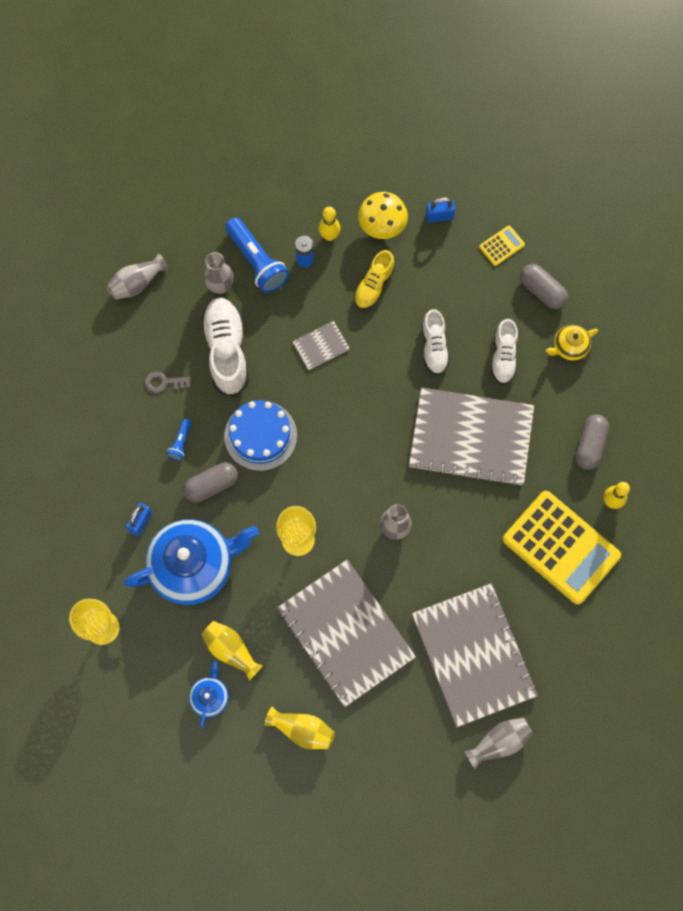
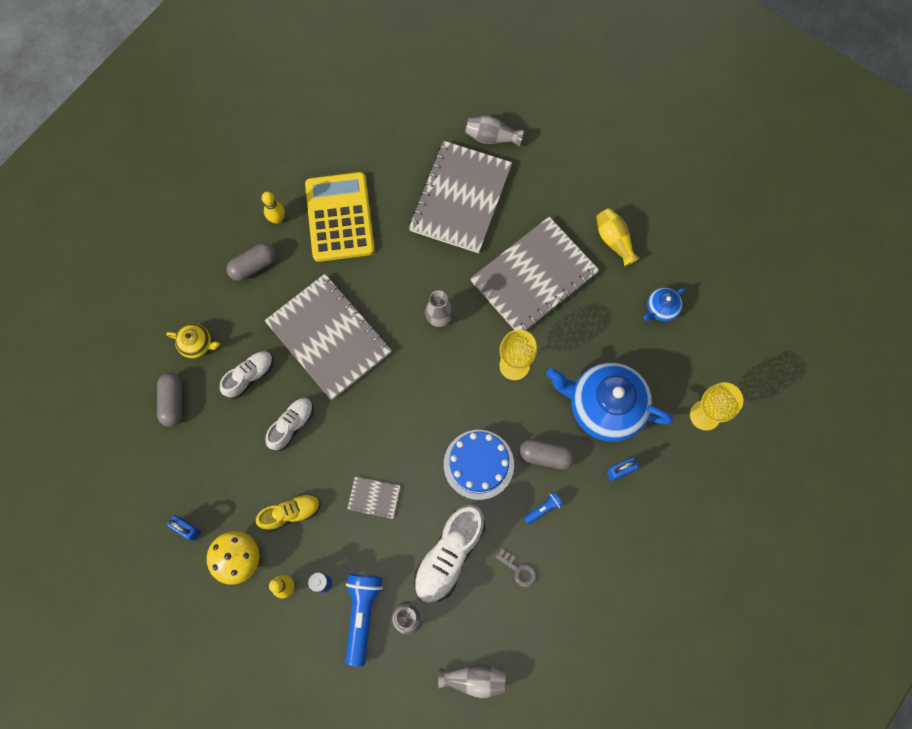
camera: 140 degrees left, 0 degrees up
yellow vase [201,621,263,681] -> none
grey notebook [277,559,416,707] -> grey notebook turned 45 degrees clockwise [470,217,599,332]
yellow calculator [479,226,525,266] -> none

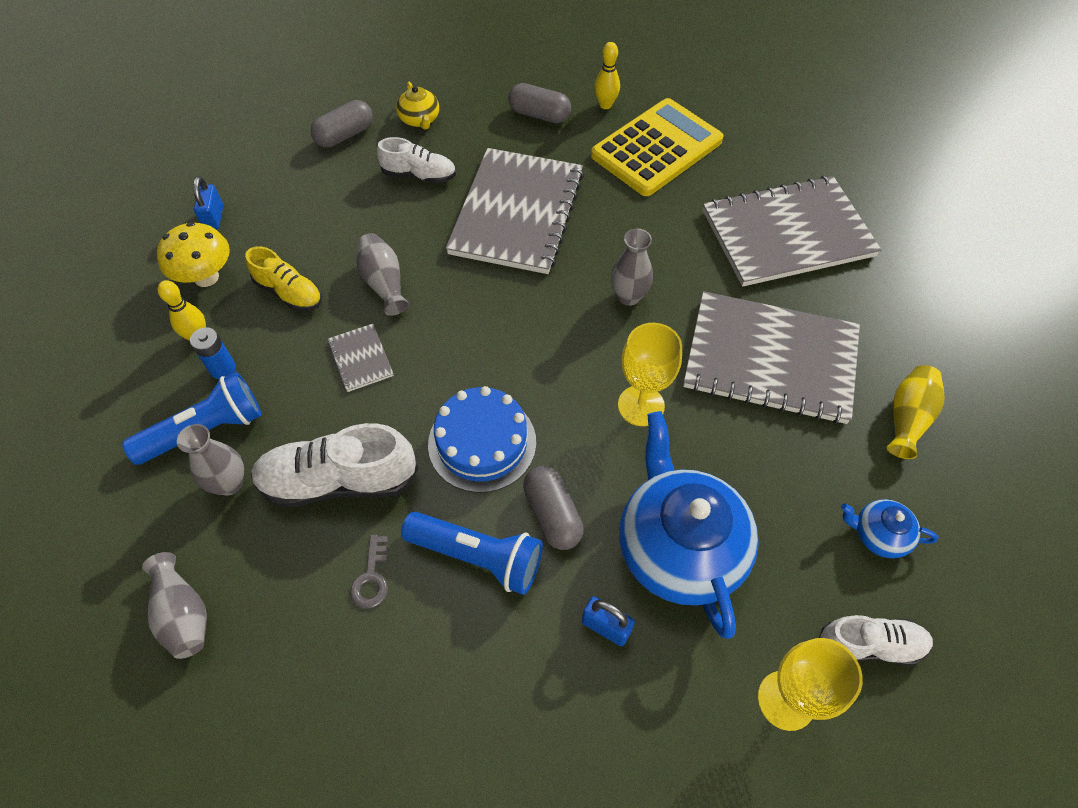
camera: 55 degrees right, 15 degrees down
white shoe [265,398,314,451] -> white shoe moved to [819,615,933,665]
grey vase [465,116,524,147] -> grey vase moved to [356,233,409,316]
blue flashlight [524,492,563,524] -> blue flashlight [401,512,543,595], size x2.07

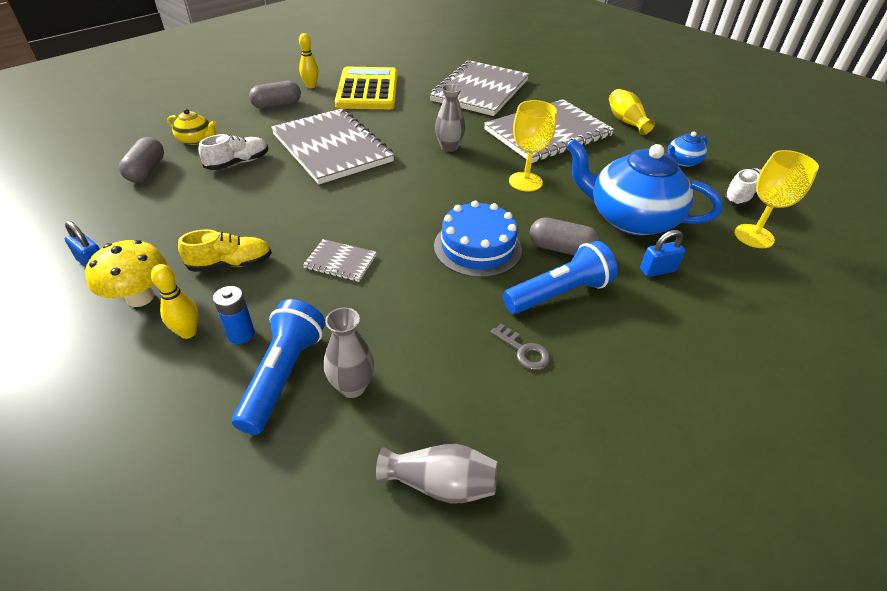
camera: 50 degrees left, 15 degrees down
white shoe [251,423,418,507] -> none
grey vase [356,233,409,316] -> none

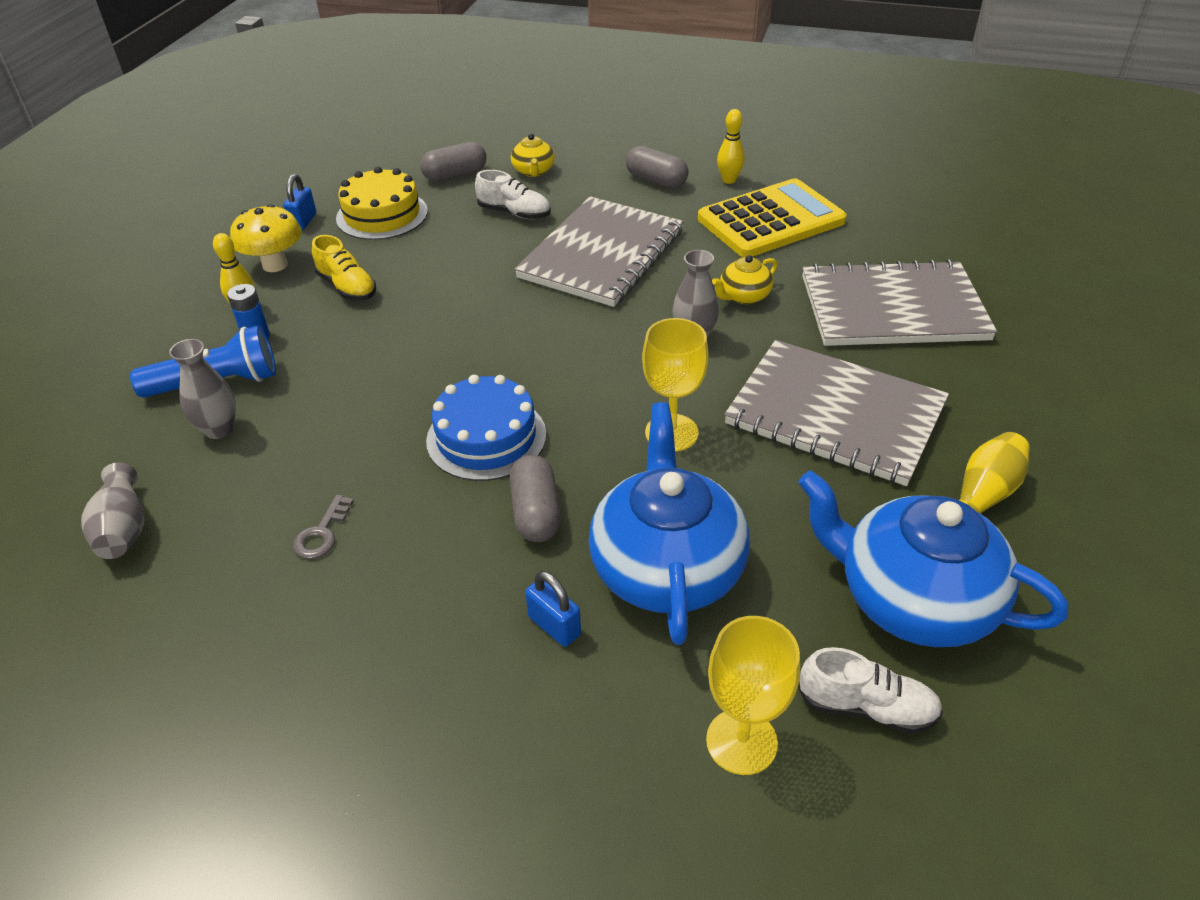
camera: 65 degrees right, 0 degrees up
grey notebook [303,239,377,282] -> none
blue flashlight [503,241,618,314] -> none
blue teapot [668,132,708,167] -> blue teapot [798,470,1068,647], size x2.21
none -> yellow cake [336,167,428,240]
none -> yellow teapot [712,255,777,304]

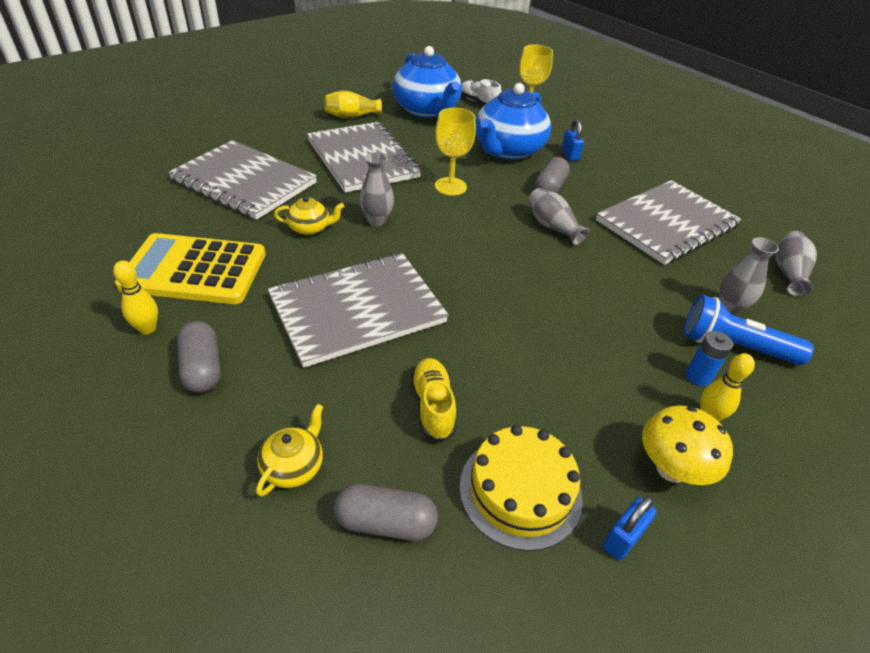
camera: 150 degrees left, 0 degrees up
grey key [293,495,354,559] -> grey notebook [596,180,742,265]
yellow shoe [312,235,376,301] -> yellow shoe moved to [411,358,457,442]
blue cake [426,375,546,481] -> grey vase [528,188,589,245]
white shoe [475,170,551,219] -> none

